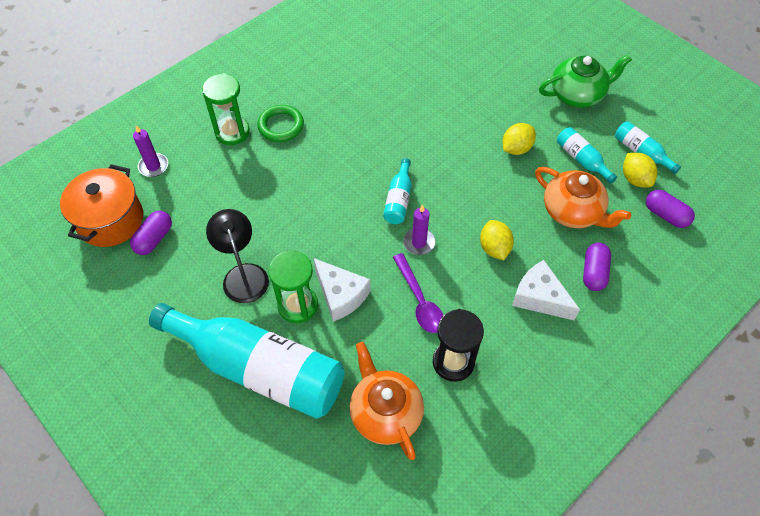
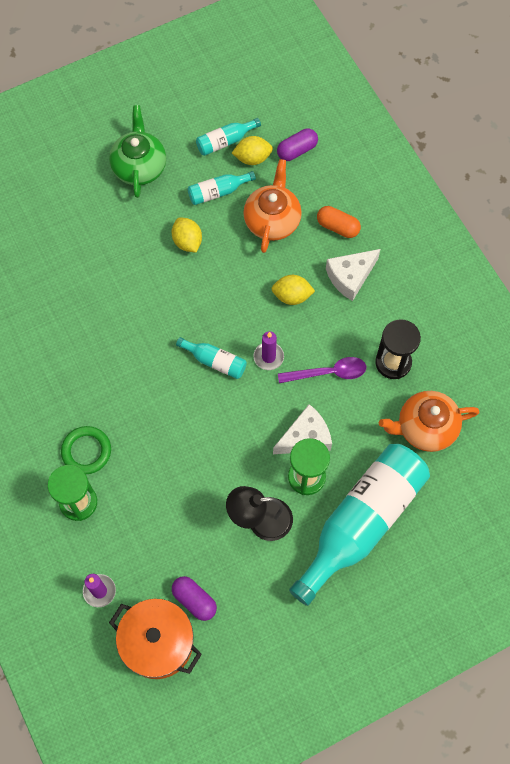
camera: 75 degrees left, 10 degrees up
orange teapot [535,167,631,228] -> orange teapot turned 45 degrees counterclockwise [243,159,302,253]
purple capsule [583,243,611,291] -> orange capsule [317,206,361,238]

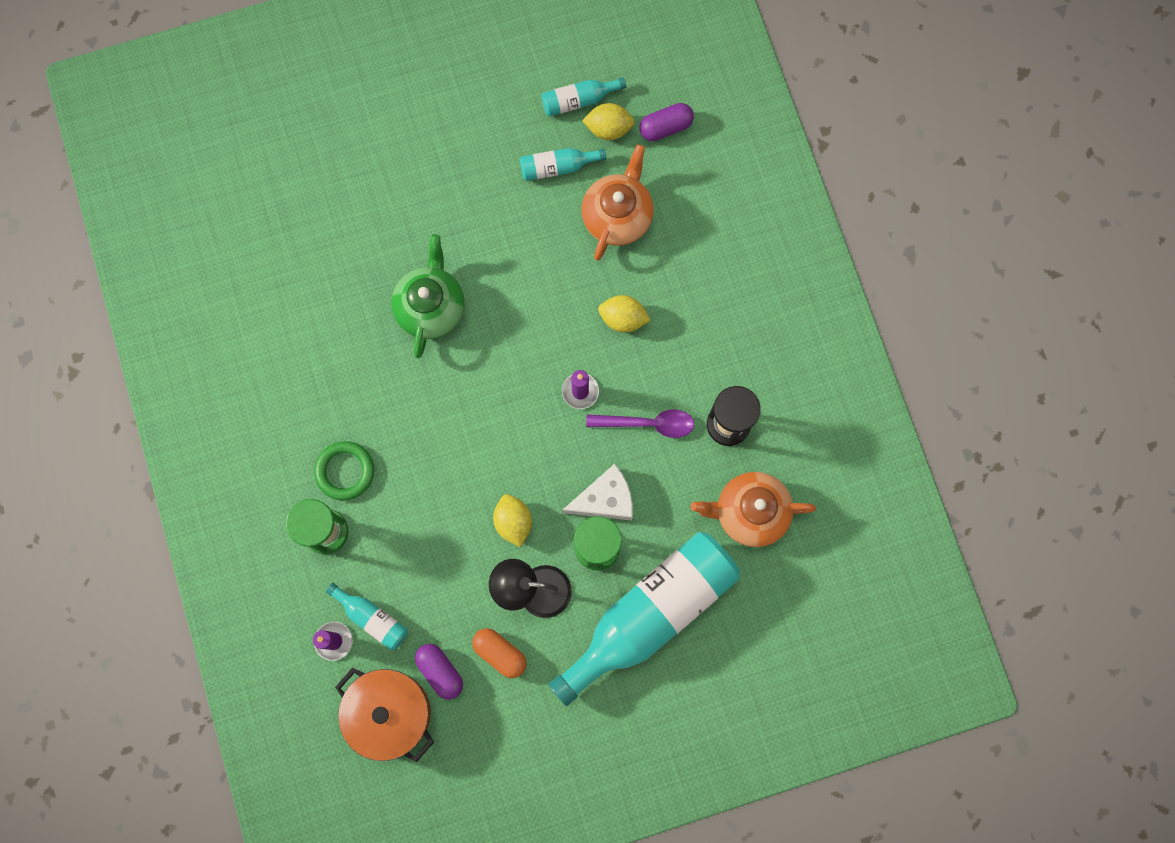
camera: 10 degrees right, 10 degrees up
green teapot [109,105,166,198] -> green teapot moved to [391,234,465,358]
yellow lemon [172,217,202,253] -> yellow lemon moved to [493,494,532,547]
turquoise bottle [176,337,247,379] -> turquoise bottle moved to [326,583,408,651]
orange capsule [317,206,361,238] -> orange capsule moved to [472,628,526,678]
white cheese [326,249,380,301] -> none

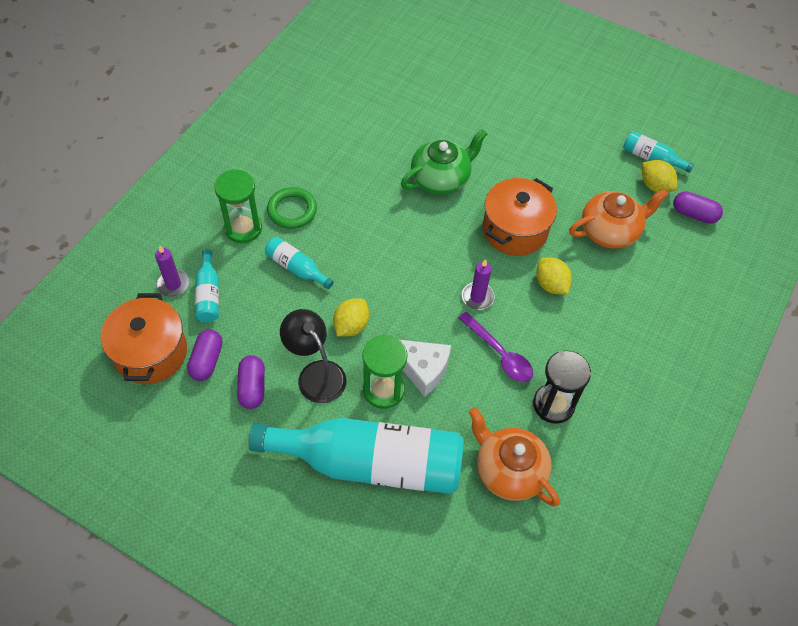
camera: 45 degrees right, 20 degrees down
orange capsule [472,628,526,678] -> purple capsule [237,355,265,409]
turquoise bottle [520,148,606,181] -> turquoise bottle moved to [265,237,334,289]
none -> orange pot [483,178,557,256]

